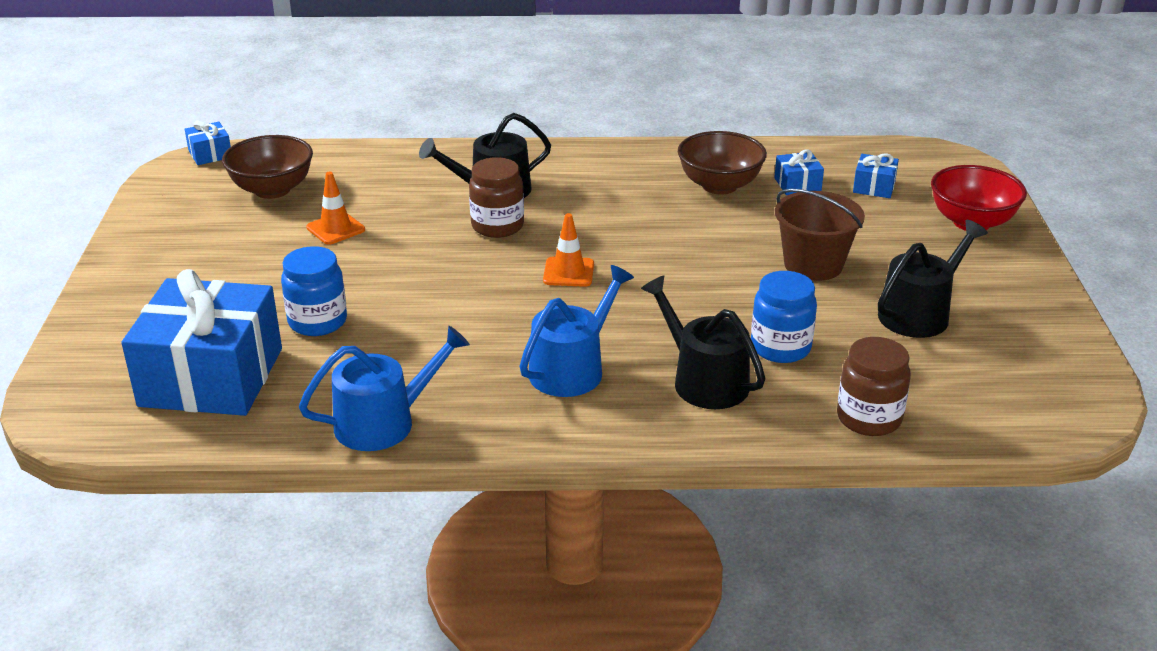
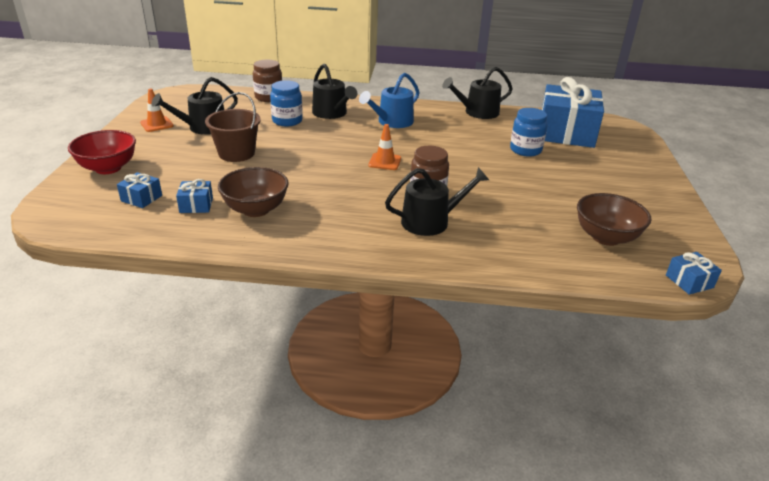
camera: 175 degrees left, 0 degrees up
blue watering can [299,326,470,451] -> black watering can [442,67,513,119]
orange traffic cone [306,172,365,245] -> orange traffic cone moved to [140,88,174,132]

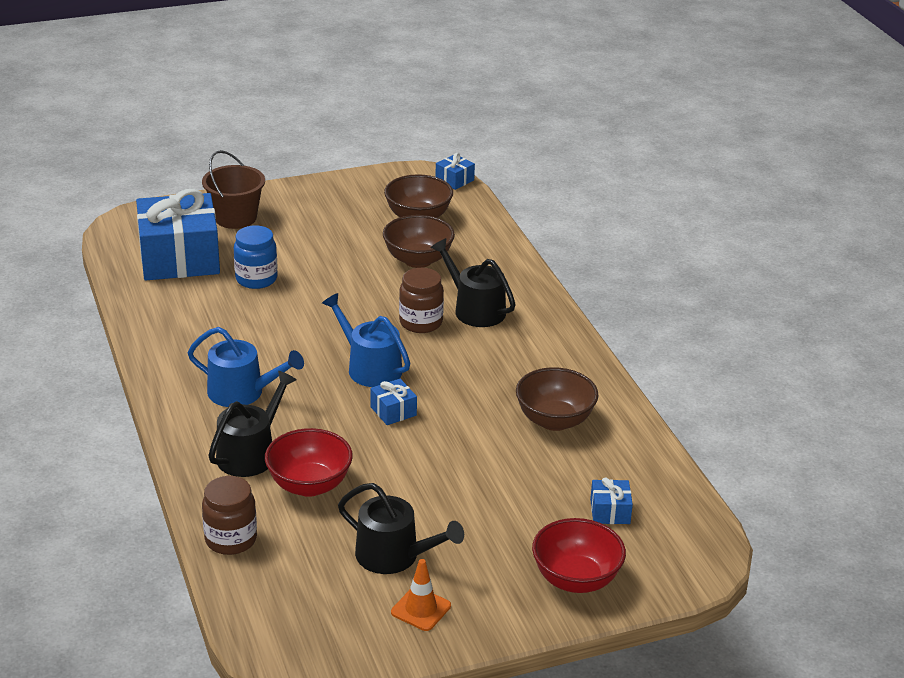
camera: 115 degrees left, 0 degrees up
blue gift [176,179,213,213] -> blue gift moved to [370,379,417,425]
brown bucket [205,92,261,162] -> brown bucket moved to [202,150,265,229]
blue jar [270,80,303,126] -> red bowl [265,428,353,497]
orange traffic cone [369,124,401,170] -> blue watering can [322,293,411,387]
black watering can [442,67,513,119] -> none
none -> brown bowl [383,215,455,268]

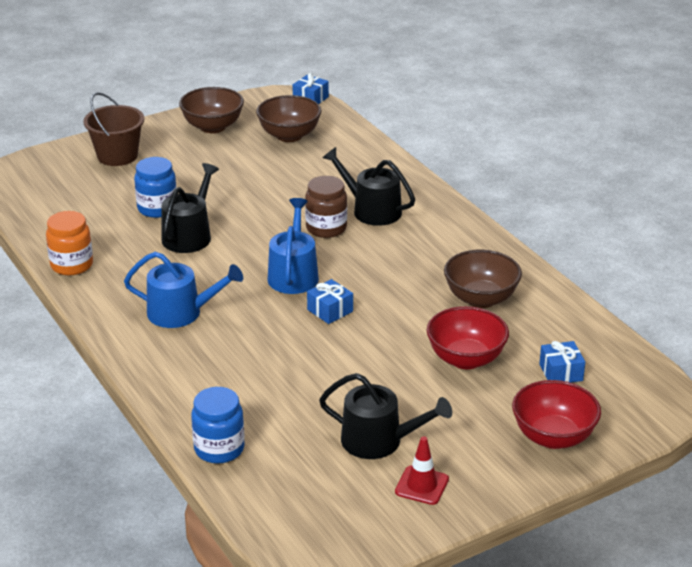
camera: 10 degrees left, 0 degrees up
blue gift [136,189,220,280] -> none
brown jar [202,476,257,555] -> blue jar [191,387,245,464]
black watering can [208,371,297,477] -> black watering can moved to [162,163,219,253]
red bowl [265,428,353,497] -> red bowl moved to [427,306,509,369]
blue watering can [322,293,411,387] -> blue watering can turned 60 degrees clockwise [268,198,319,294]
brown bowl [383,215,455,268] -> brown bowl moved to [179,87,244,133]
orange traffic cone [391,559,451,631] -> red traffic cone [395,436,449,505]
none -> orange jar [46,211,93,276]

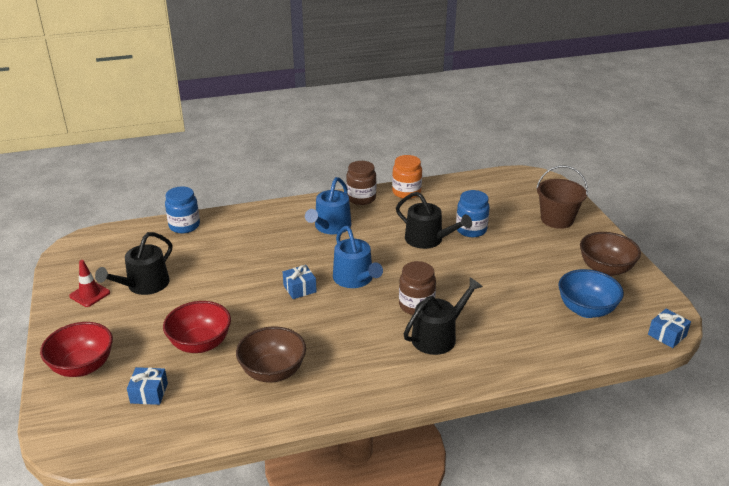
camera: 105 degrees right, 0 degrees up
brown bowl [256,95,322,142] -> blue bowl [558,269,624,318]
blue watering can [268,198,319,294] -> blue watering can turned 45 degrees clockwise [333,226,383,288]
none -> brown jar [346,161,376,205]

